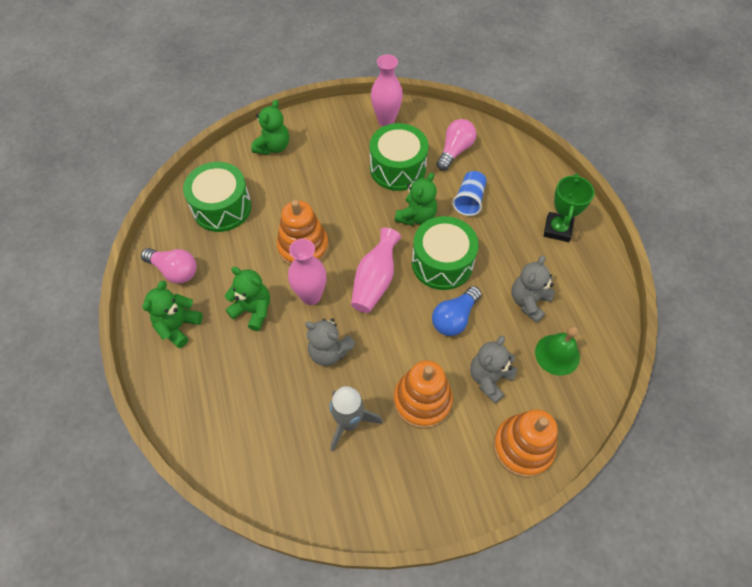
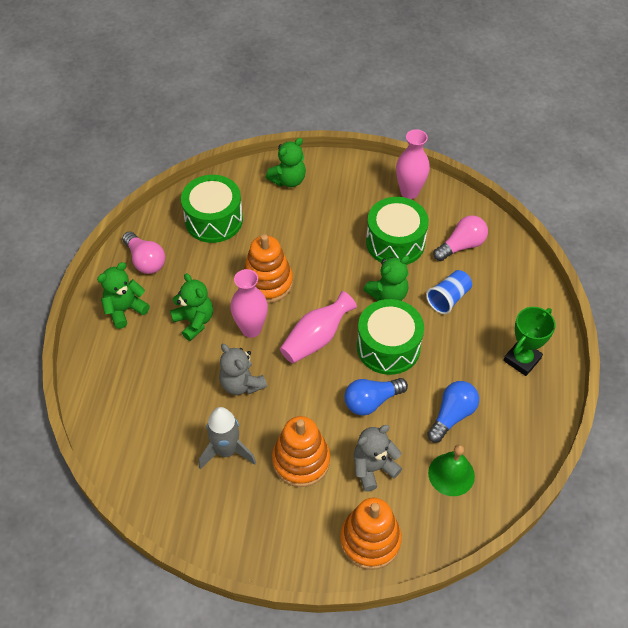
camera: 25 degrees right, 5 degrees down
grey teddy bear [512,256,554,323] -> blue light bulb [427,381,479,443]

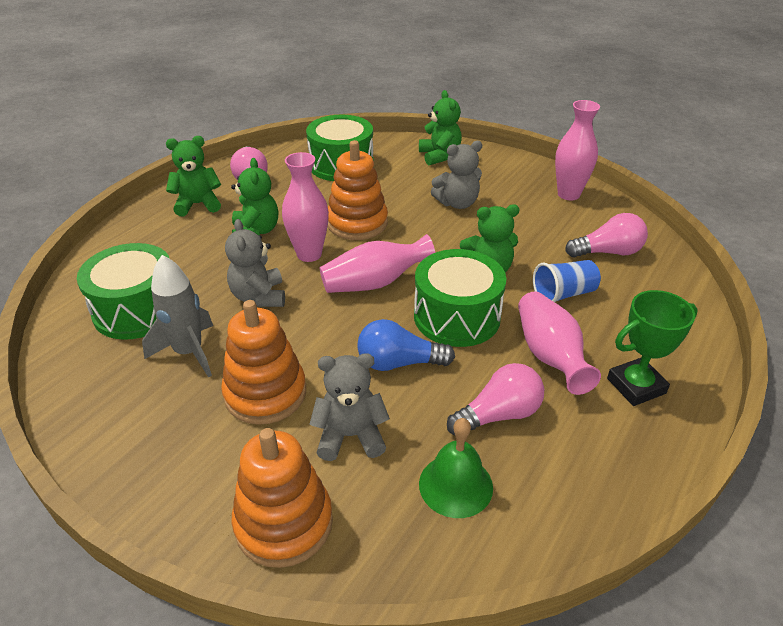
camera: 25 degrees right, 15 degrees down
green teddy bear [266,138,306,187] -> green teddy bear turned 90 degrees counterclockwise [419,90,462,165]
green drum [366,197,429,265] -> green drum moved to [77,243,170,340]
blue light bulb [427,381,479,443] -> pink light bulb [447,363,544,436]
none -> grey teddy bear [431,141,482,209]
none -> pink vase [518,291,601,395]

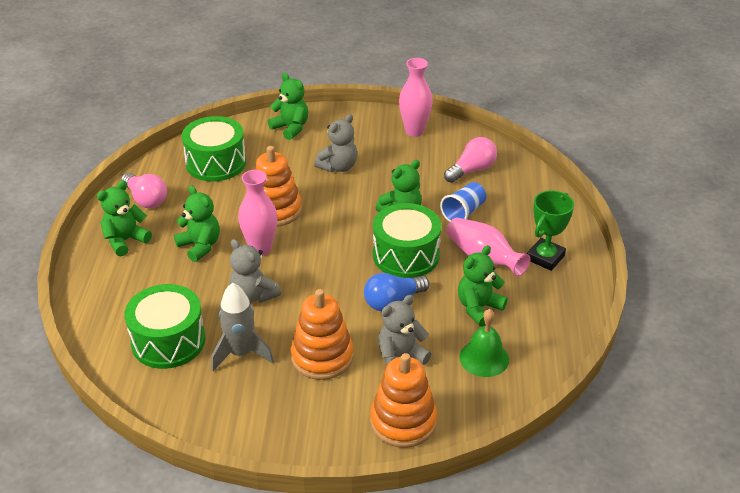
camera: 30 degrees left, 0 degrees up
pink vase [320,234,435,293] -> none
pink light bulb [447,363,544,436] -> green teddy bear [458,245,508,327]

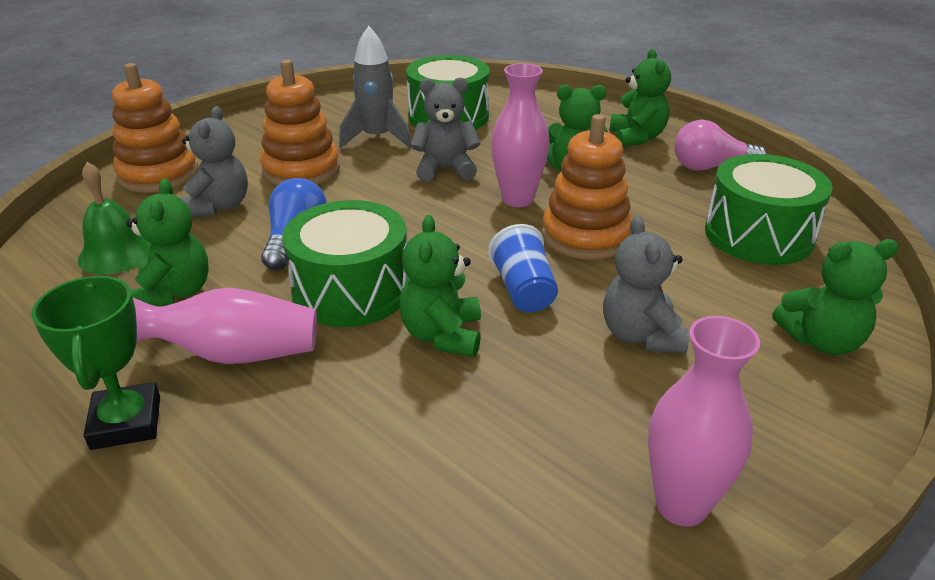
camera: 130 degrees right, 5 degrees down
blue cup [440,182,486,222] -> blue cup moved to [488,224,558,312]
pink light bulb [444,137,497,183] -> none

